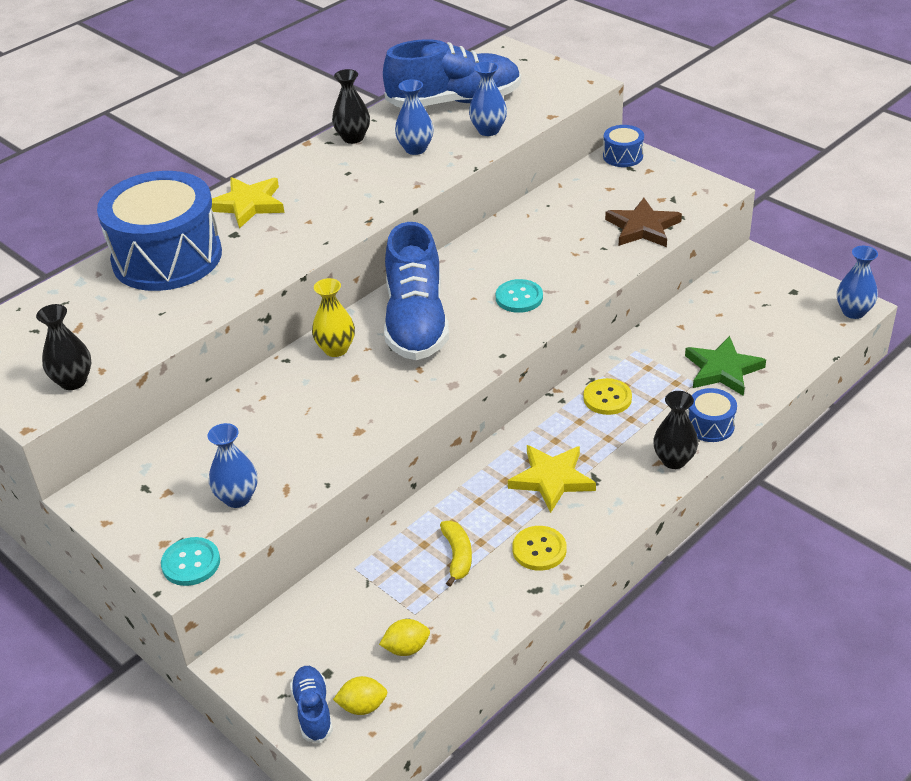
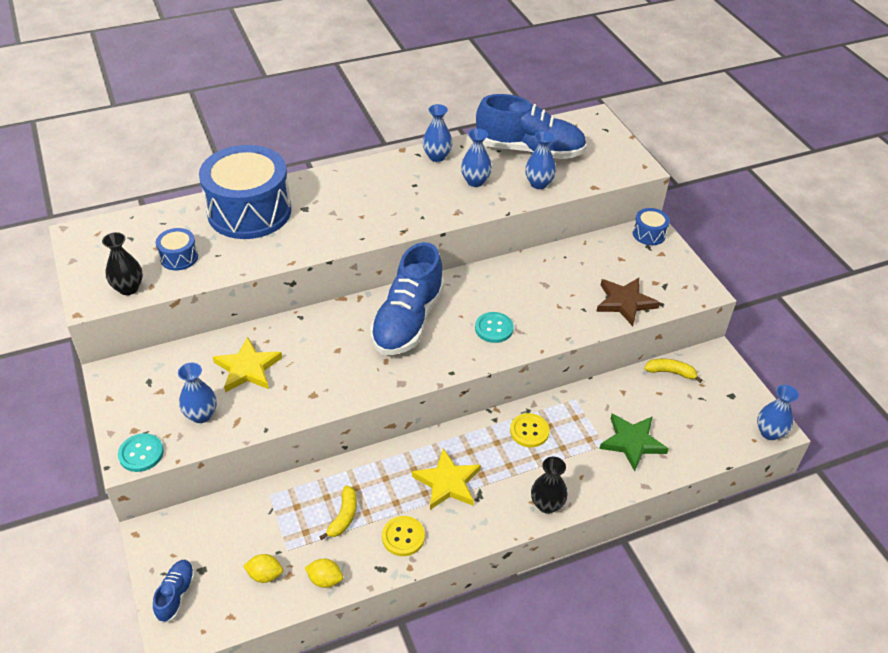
camera: 20 degrees right, 5 degrees up
yellow star [211,177,284,229] -> yellow star moved to [213,337,282,393]
yellow vase [312,278,355,357] -> none
black vase [332,69,370,144] -> blue vase [422,104,453,162]
yellow lemon [333,676,387,715] -> yellow lemon moved to [305,559,343,588]
blue drum [688,388,737,442] -> blue drum moved to [156,228,198,270]
none -> yellow banana [644,359,702,383]

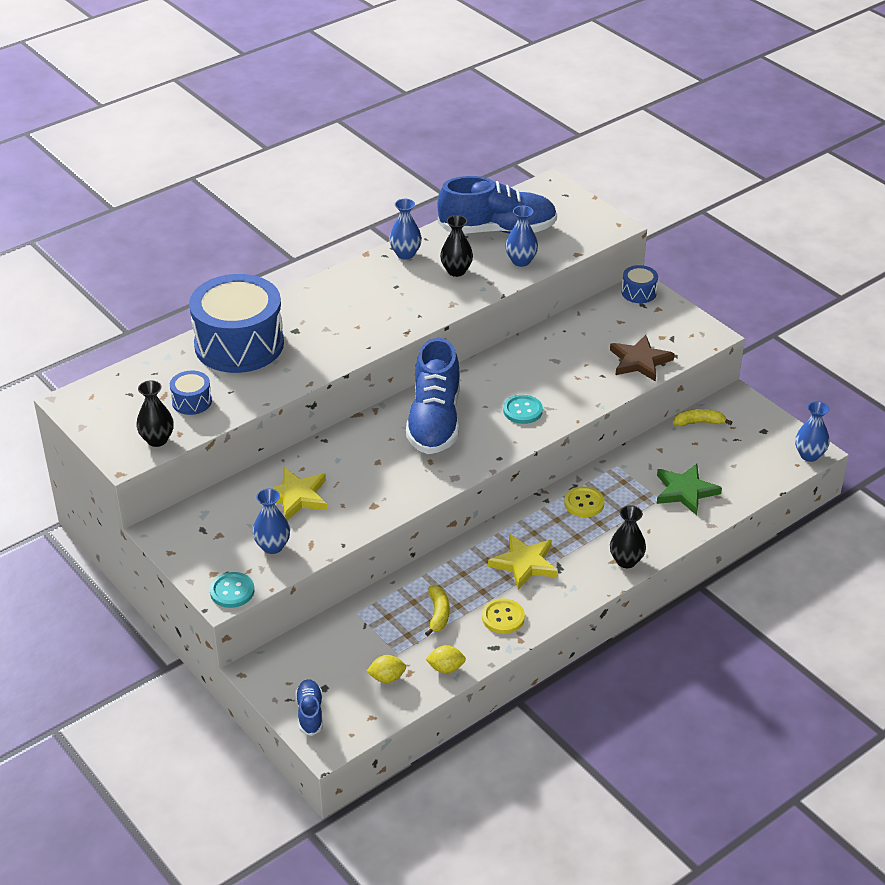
camera: 15 degrees left, 5 degrees down
blue vase [461,129,492,187] -> black vase [440,215,473,277]

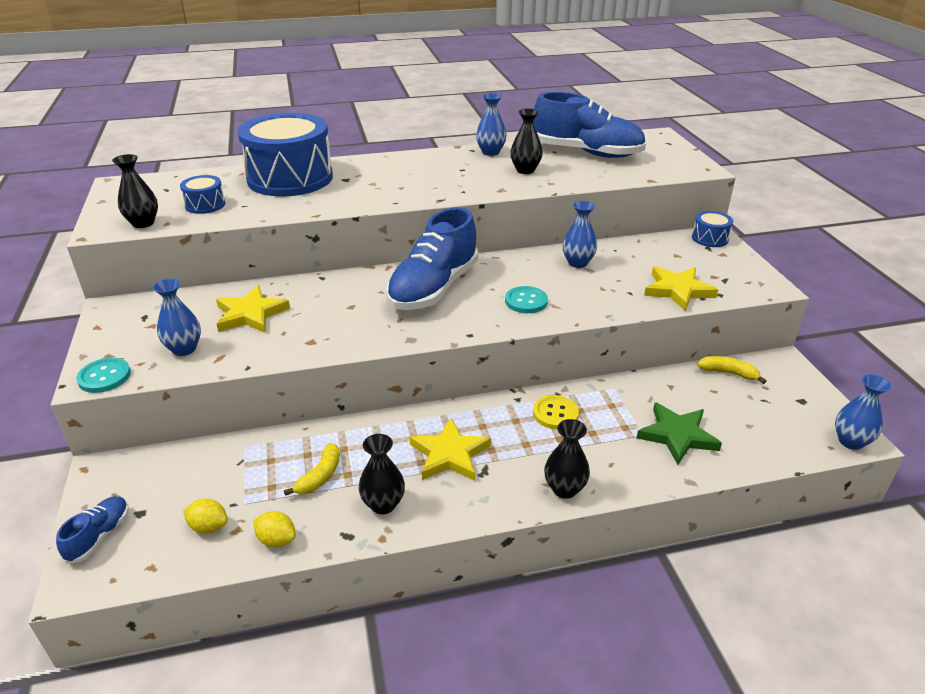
camera: 25 degrees right, 5 degrees down
yellow button [482,599,525,634] -> black vase [359,434,405,514]
blue vase [506,206,538,267] -> blue vase moved to [562,201,597,268]
brown star [610,335,675,382] -> yellow star [644,266,718,311]

